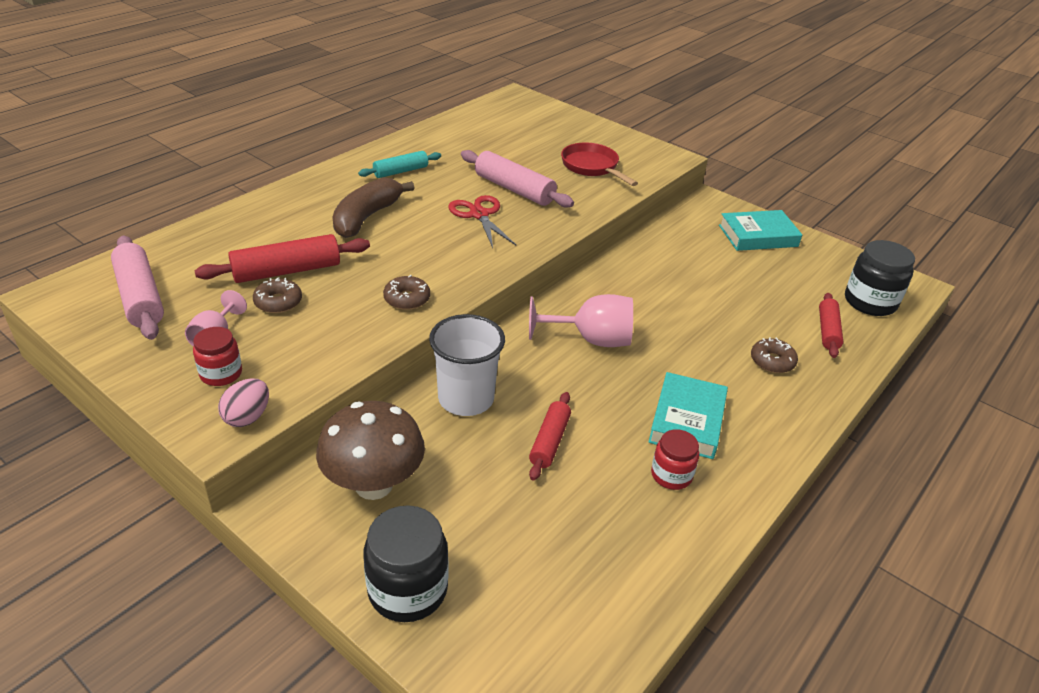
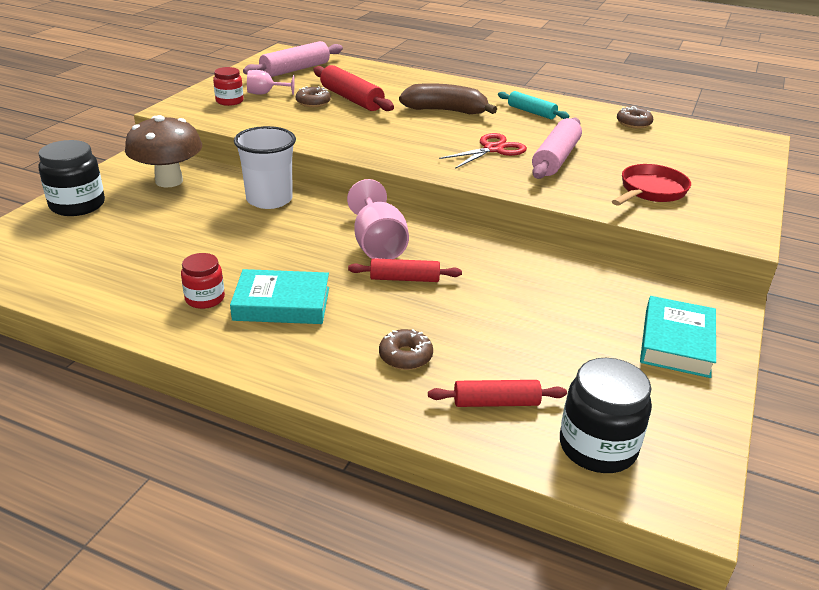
camera: 75 degrees right, 5 degrees down
pink egg [218,378,269,427] -> none
brown donut [383,275,430,310] -> brown donut moved to [617,106,653,129]
red rolling pin [529,392,571,481] -> red rolling pin moved to [348,258,462,282]
turquoise book [719,210,802,251] -> turquoise book turned 45 degrees clockwise [640,296,716,378]

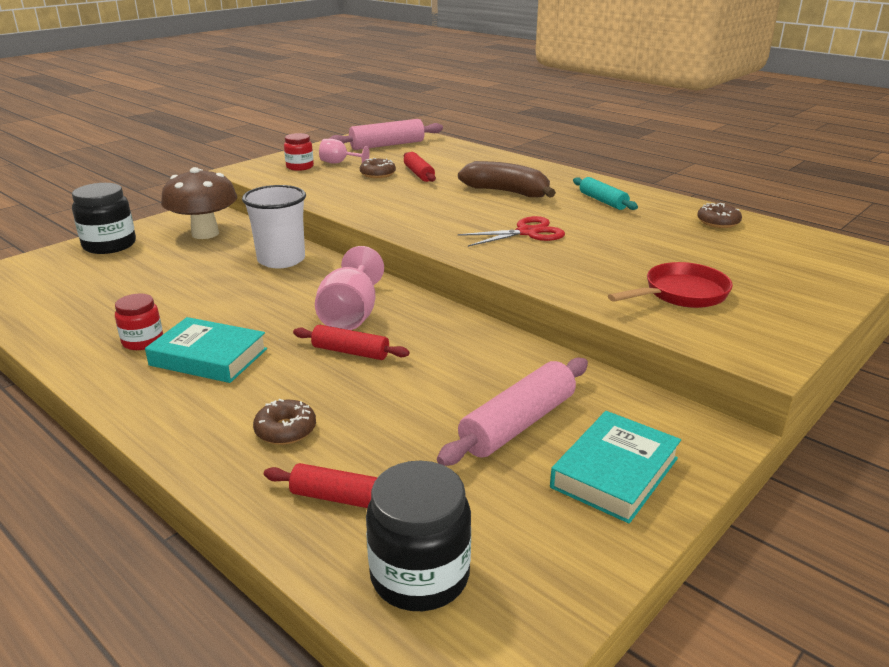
camera: 20 degrees right, 5 degrees down
red rolling pin [313,65,394,111] -> red rolling pin [404,152,436,182], size x0.64
pink rolling pin [532,118,582,179] -> pink rolling pin moved to [437,358,588,466]

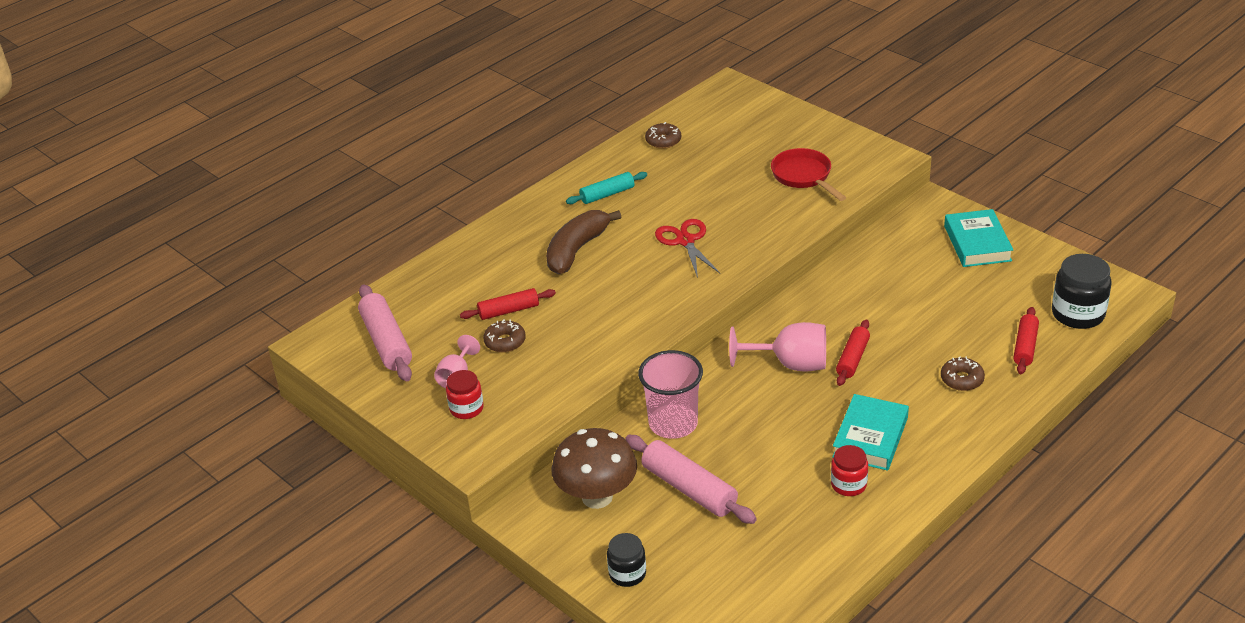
camera: 85 degrees left, 10 degrees up
black jar [72,183,136,254] -> black jar [607,533,646,587], size x0.61
white cup [242,185,306,268] -> pink cup [638,350,703,439]
pink rolling pin [437,358,588,466] -> pink rolling pin moved to [625,435,757,524]
turquoise book [550,411,681,524] -> turquoise book turned 45 degrees clockwise [944,209,1014,267]

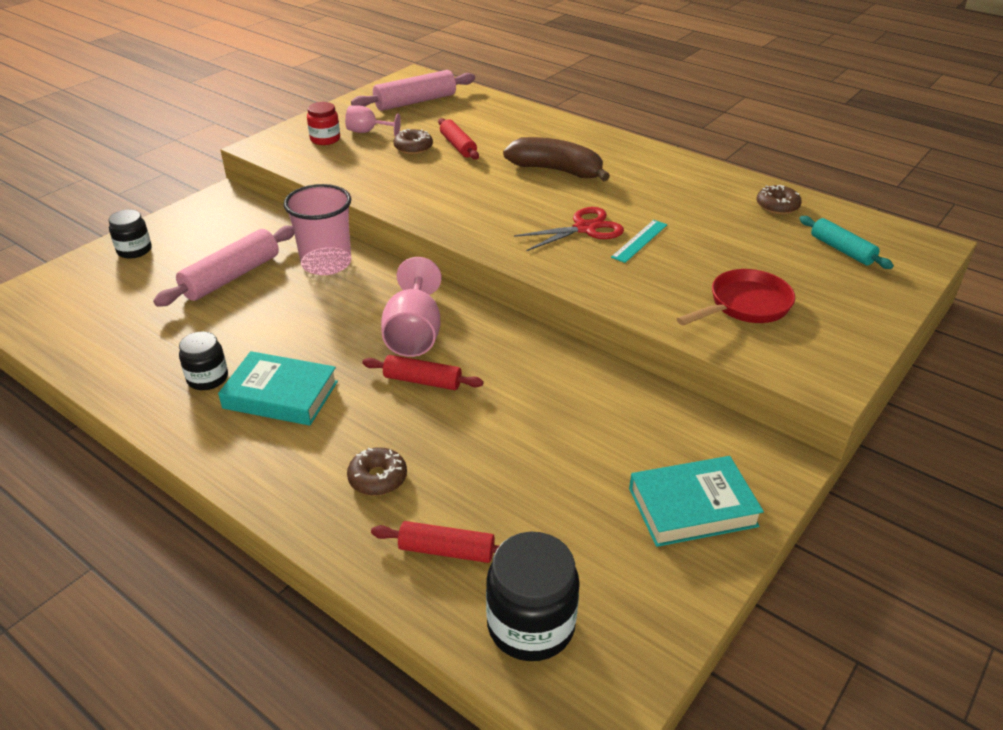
camera: 80 degrees right, 0 degrees up
brown mushroom [551,428,637,509] -> none
turquoise rolling pin [566,172,647,204] -> turquoise rolling pin moved to [799,216,894,269]
red jar [831,445,868,496] -> black jar [179,331,228,390]
none -> turquoise ruler [611,220,667,263]

